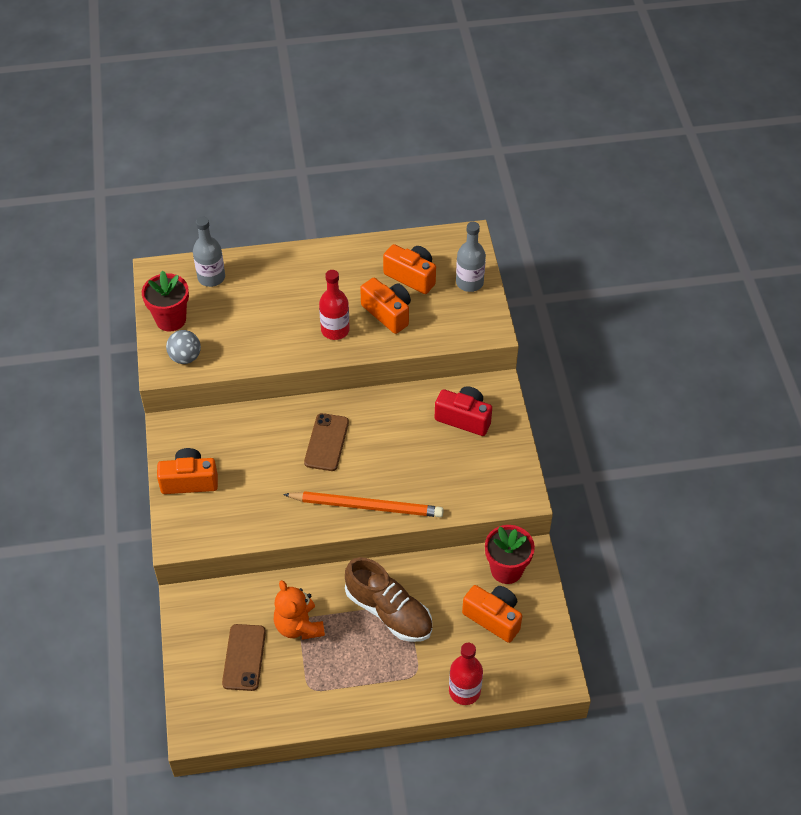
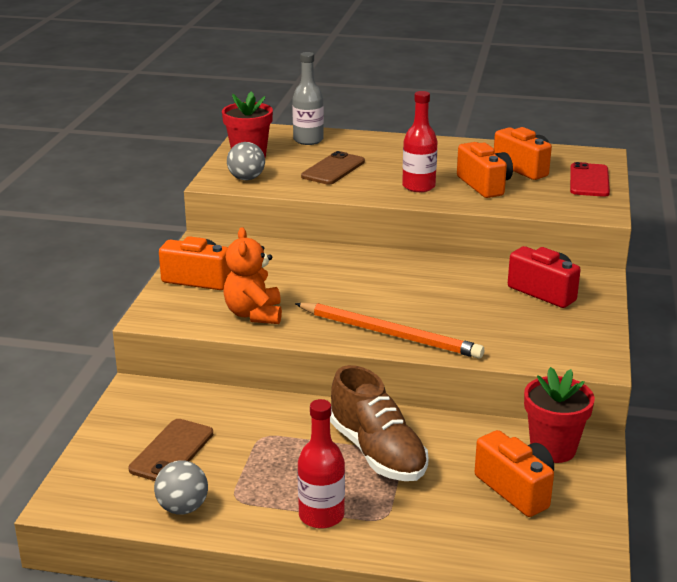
camera: 20 degrees right, 25 degrees down
orange teddy bear [274,580,325,640] -> orange teddy bear moved to [223,227,282,324]
brown phone [304,413,349,471] -> brown phone moved to [301,151,365,185]
red bottle [449,643,483,705] -> red bottle moved to [297,399,345,529]
grey bottle [456,222,486,292] -> red phone [570,162,610,197]
none -> grey ball [154,460,208,515]

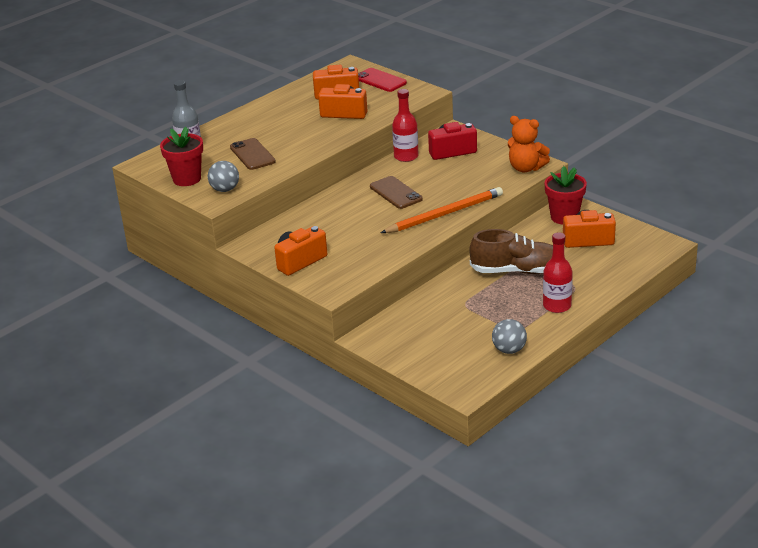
camera: 55 degrees left, 5 degrees up
brown phone [128,419,213,481] -> brown phone moved to [370,176,423,209]
orange teddy bear [223,227,282,324] -> orange teddy bear moved to [508,116,550,172]
red bottle [402,91,438,192] -> red bottle moved to [392,89,419,162]

